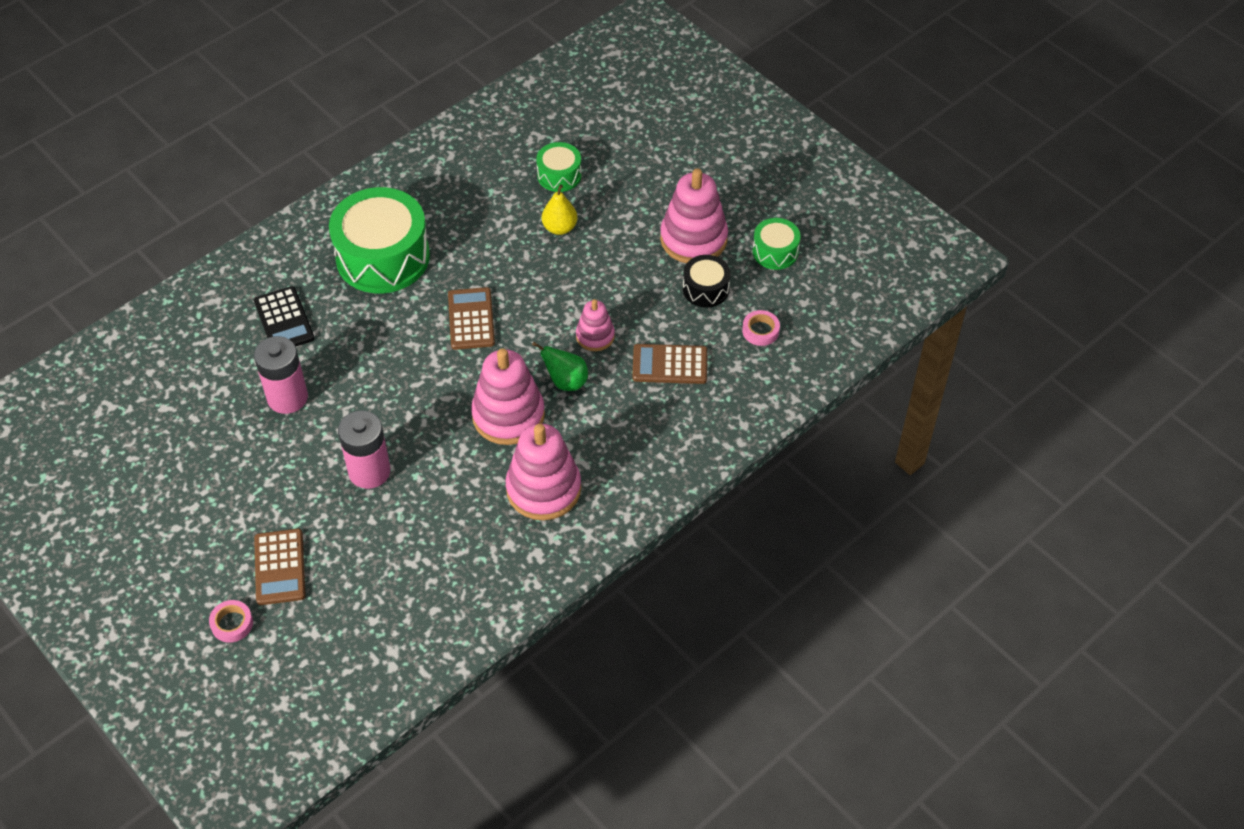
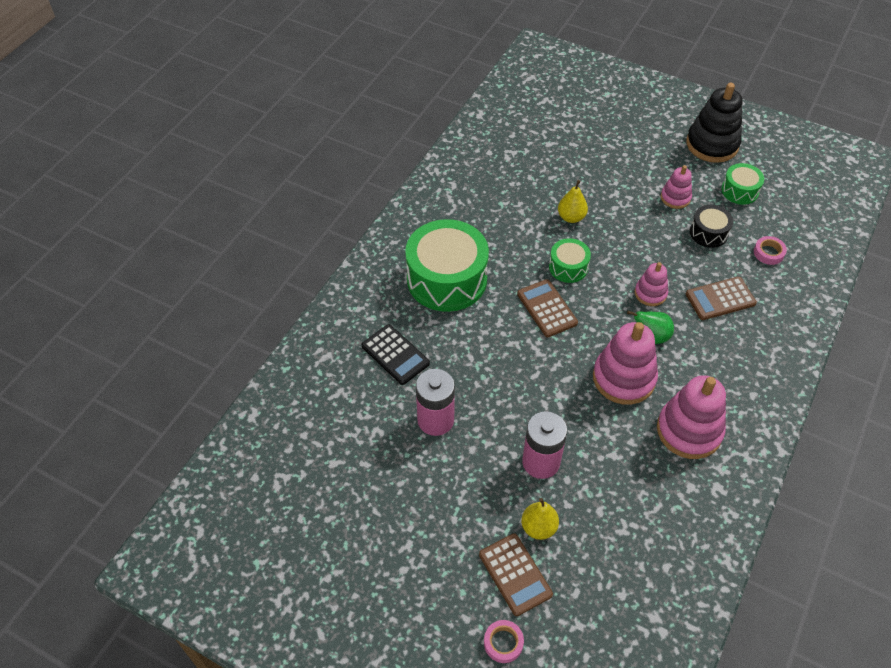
camera: 20 degrees left, 0 degrees up
green drum [536,142,582,192] -> green drum moved to [549,238,591,283]
pink stacking toy [660,169,728,263] -> pink stacking toy [661,165,692,209], size x0.55
none -> yellow pear [521,498,559,540]
none -> black stacking toy [686,83,742,163]

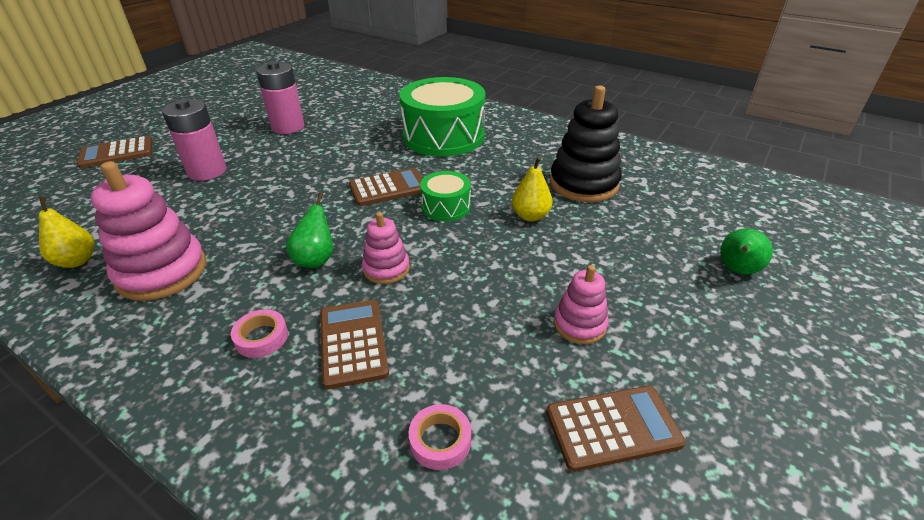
camera: 95 degrees right, 15 degrees down
black calculator [362,324,430,385] -> none
pink tape [484,620,524,663] -> pink tape moved to [231,309,288,358]
yellow pear [521,498,559,540] -> yellow pear moved to [39,196,95,268]
pink stacking toy [593,322,658,405] -> none
black stacking toy [686,83,742,163] -> black stacking toy moved to [550,86,622,202]
black drum [690,205,733,248] -> none
green drum [721,163,764,205] -> brown calculator [546,386,686,472]
none -> green pear [720,228,773,274]

